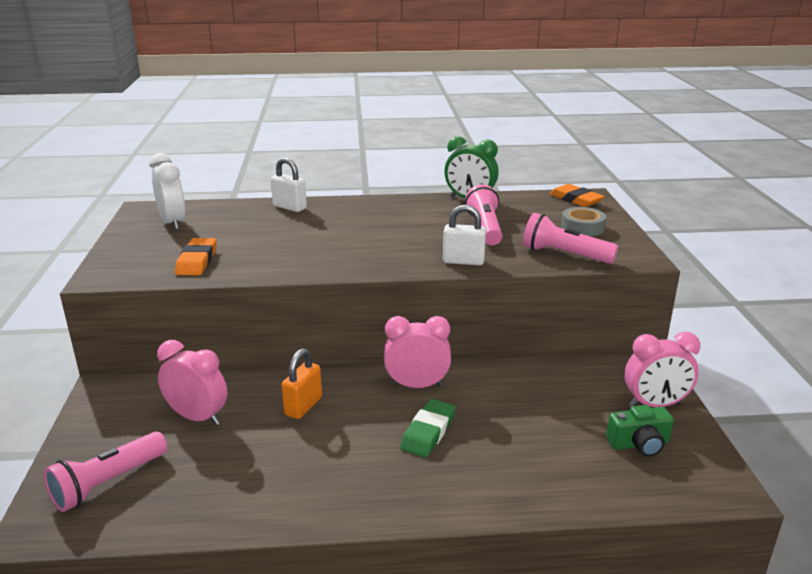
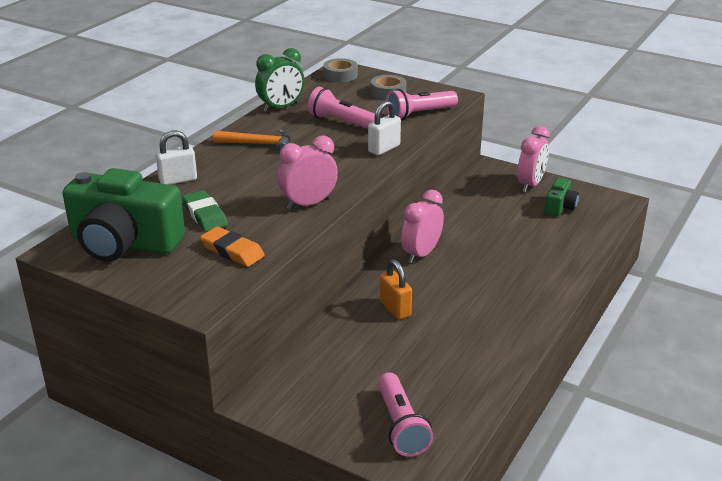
camera: 55 degrees left, 5 degrees up
white clock [149,153,185,230] -> green camera [63,168,185,261]
pink clock [157,340,227,425] -> pink clock moved to [278,135,338,210]
green eraser [400,399,456,457] -> green eraser moved to [182,190,228,232]
orange eraser [550,184,605,207] -> grey tape [323,58,358,82]
none -> orange hammer [213,129,291,153]

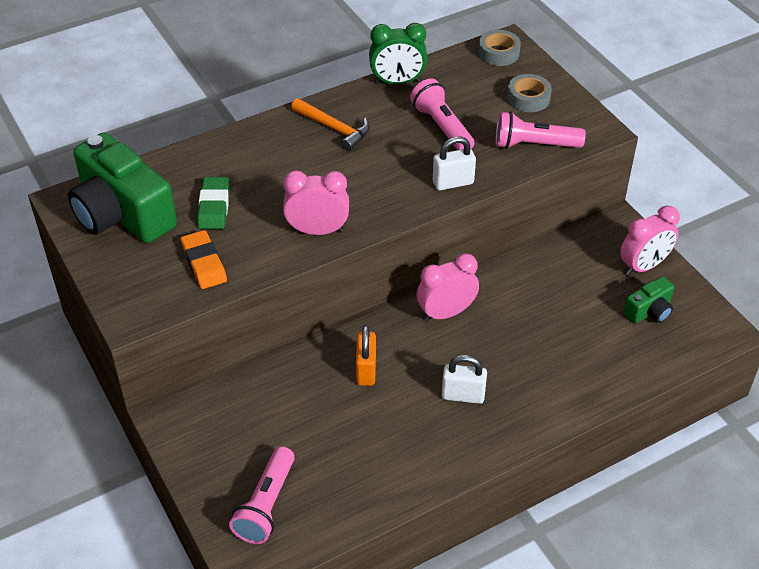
camera: 30 degrees right, 15 degrees up
white padlock [156,131,197,185] -> white padlock moved to [442,355,487,404]

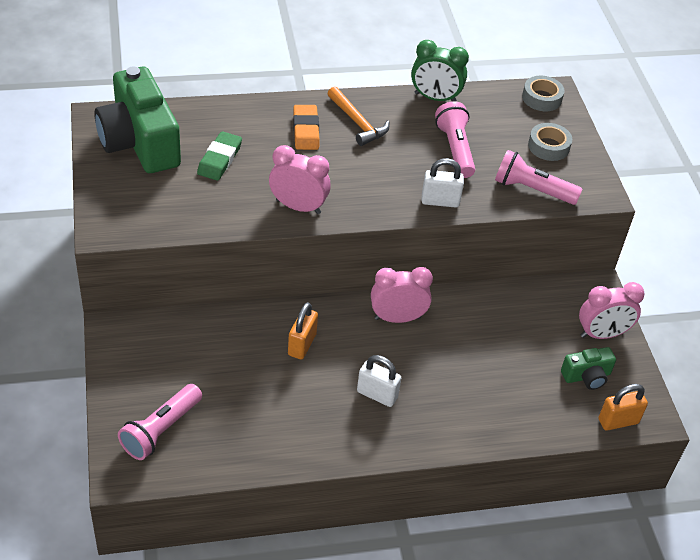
camera: 15 degrees right, 0 degrees up
orange eraser [181,230,227,289] -> orange eraser moved to [293,105,319,150]
none -> orange padlock [599,384,648,431]

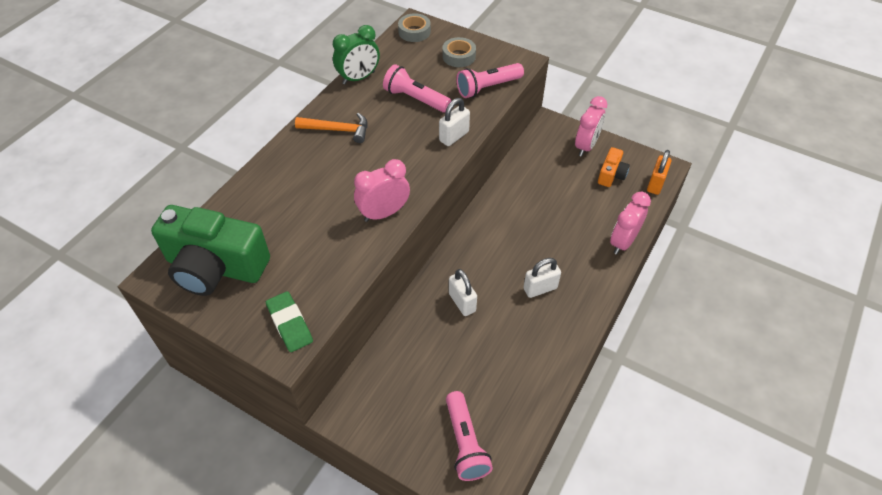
camera: 45 degrees left, 5 degrees up
green eraser [197,131,242,181] -> green eraser moved to [266,291,313,352]
orange padlock [288,302,318,359] -> white padlock [449,269,477,316]
orange eraser [293,105,319,150] -> none
pink clock [371,267,433,323] -> pink clock moved to [610,192,651,254]
green camera [561,347,616,390] -> orange camera [598,147,630,187]

